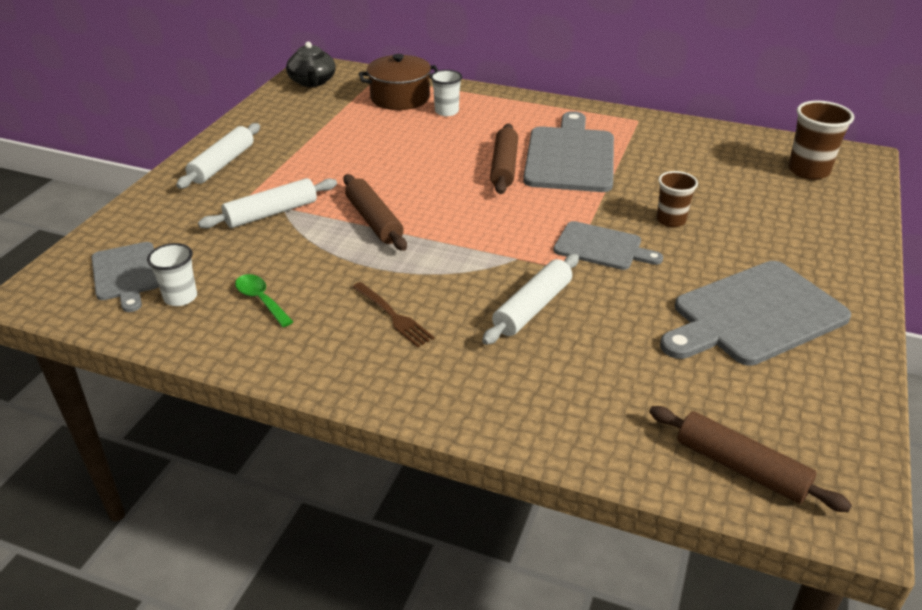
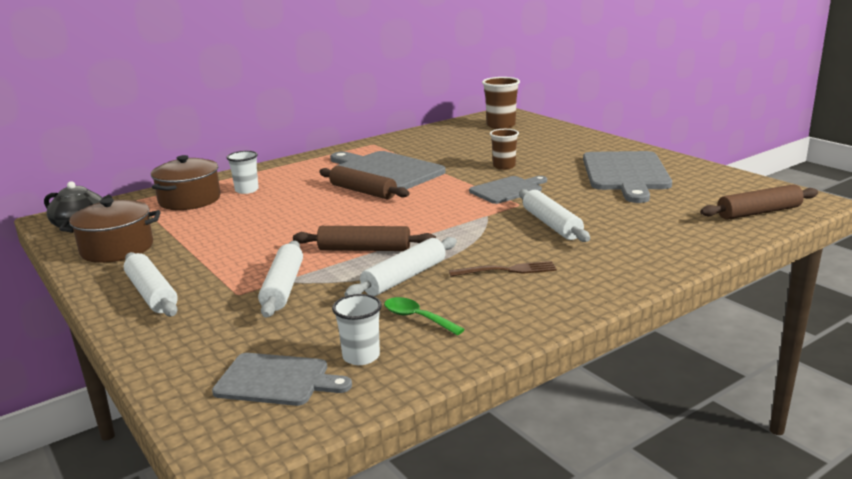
camera: 55 degrees left, 15 degrees down
green spoon [235,274,294,327] -> green spoon turned 45 degrees clockwise [384,297,465,335]
none -> brown pot [59,198,160,263]
none -> white rolling pin [344,237,457,296]

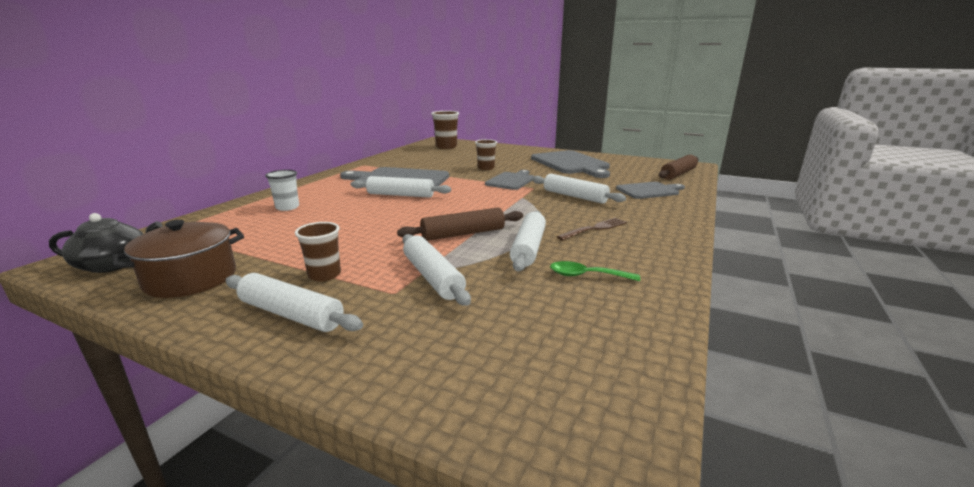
camera: 30 degrees left, 0 degrees up
brown pot [151,155,221,210] -> none
grey cutting board [212,353,352,406] -> grey cutting board moved to [616,182,685,199]
brown rolling pin [319,166,410,199] -> white rolling pin [351,176,451,198]
white cup [332,294,382,365] -> none
none -> brown cup [295,222,341,281]

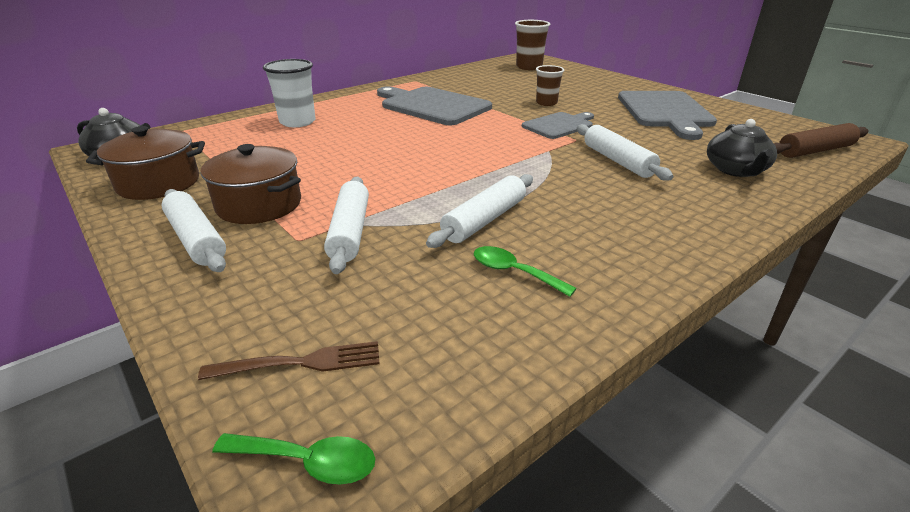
camera: 25 degrees right, 10 degrees up
white cup [265,170,299,211] -> white cup [263,59,316,127], size x1.51
brown cup [295,222,341,281] -> brown pot [201,144,301,224]
white rolling pin [351,176,451,198] -> none
brown rolling pin [397,208,523,241] -> none
brown fork [557,218,627,240] -> brown fork moved to [198,341,380,380]
grey cutting board [616,182,685,199] -> black teapot [707,119,777,177]
none -> green spoon [212,433,375,485]

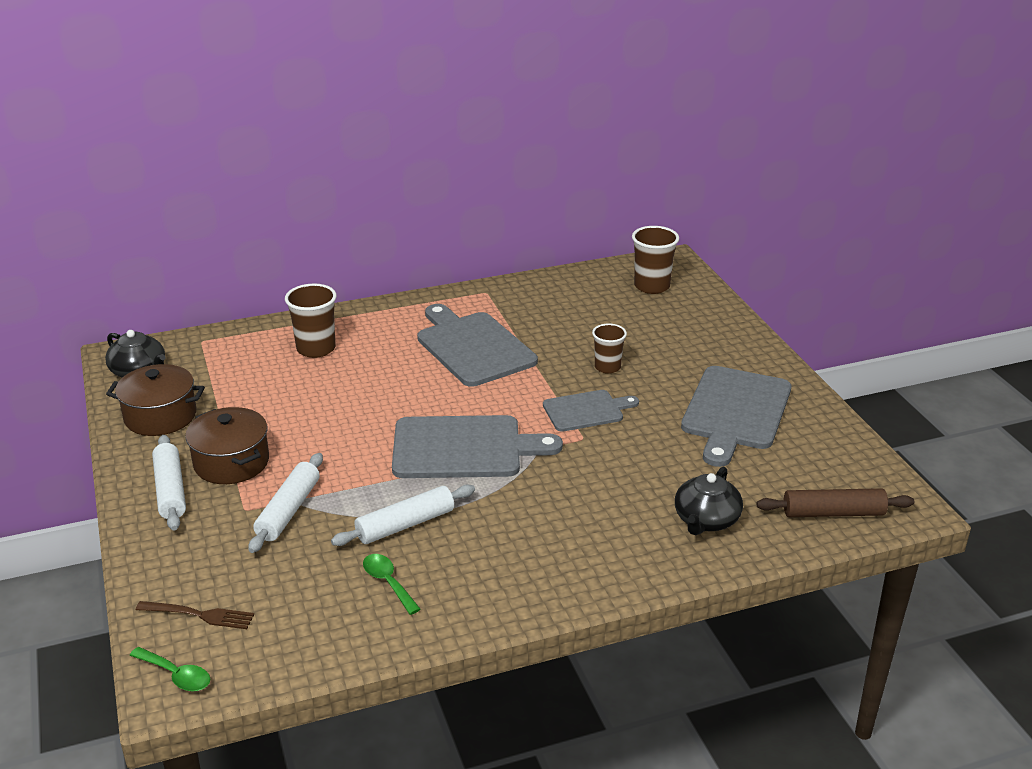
camera: 20 degrees right, 0 degrees up
white cup [263,59,316,127] -> brown cup [285,284,337,358]
white rolling pin [577,124,673,181] -> none
none -> grey cutting board [392,415,563,478]

